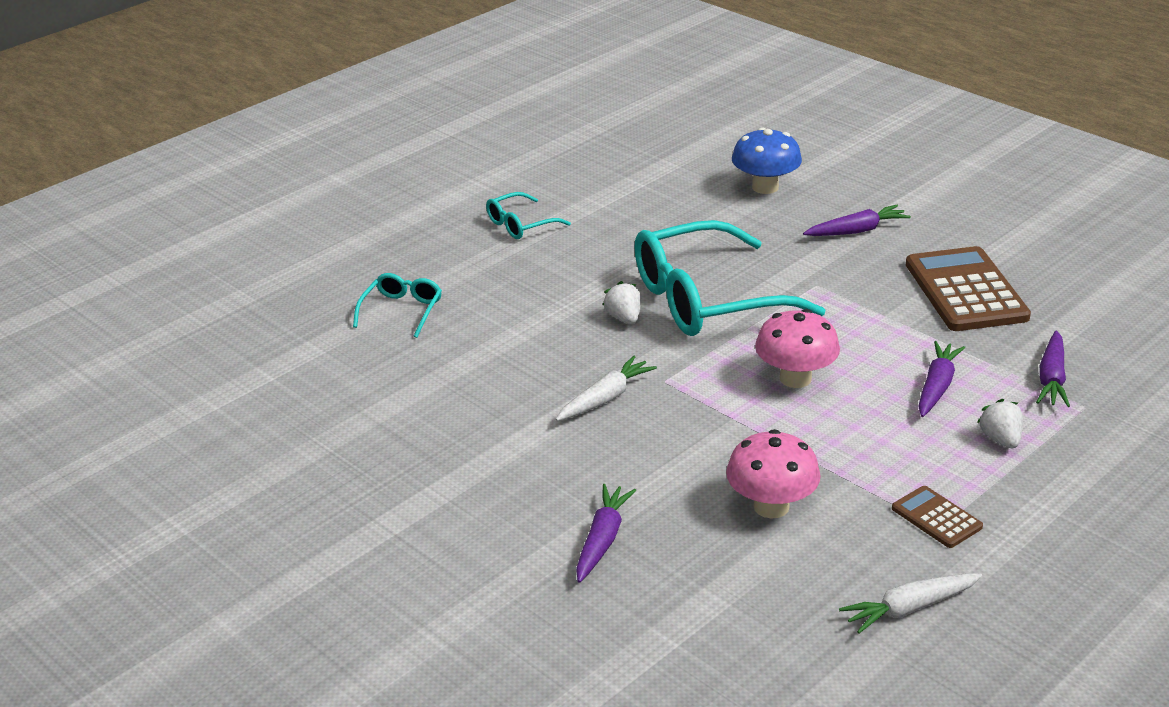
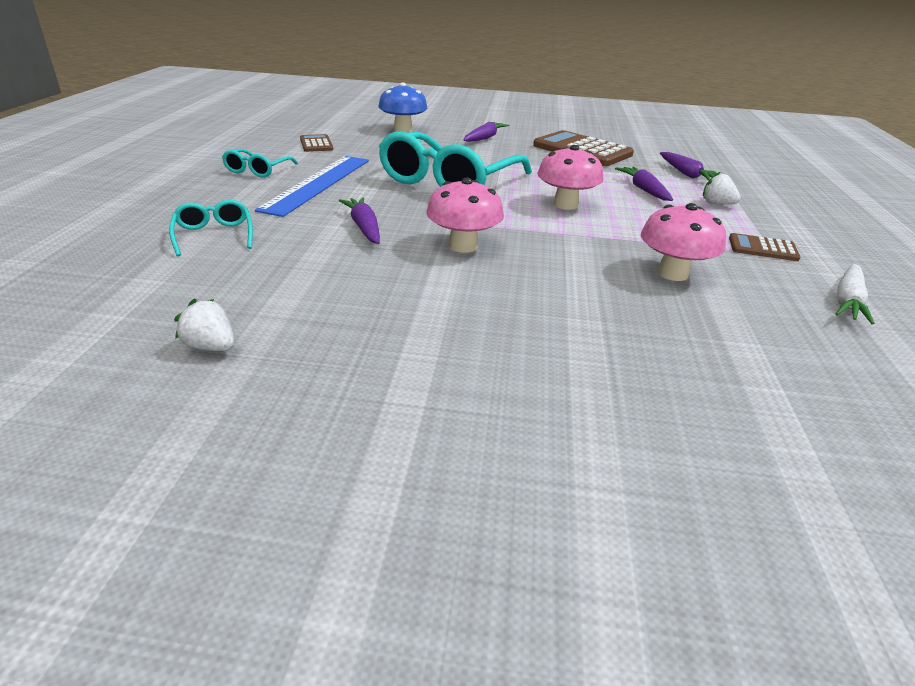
camera: 40 degrees left, 0 degrees up
white carrot [555,356,657,421] -> pink mushroom [426,177,504,253]
purple carrot [576,484,636,583] -> purple carrot moved to [339,197,380,244]
white strawberry [603,281,641,324] -> white strawberry moved to [174,299,235,351]
none -> blue ruler [255,156,369,217]
none -> brown calculator [300,134,333,152]

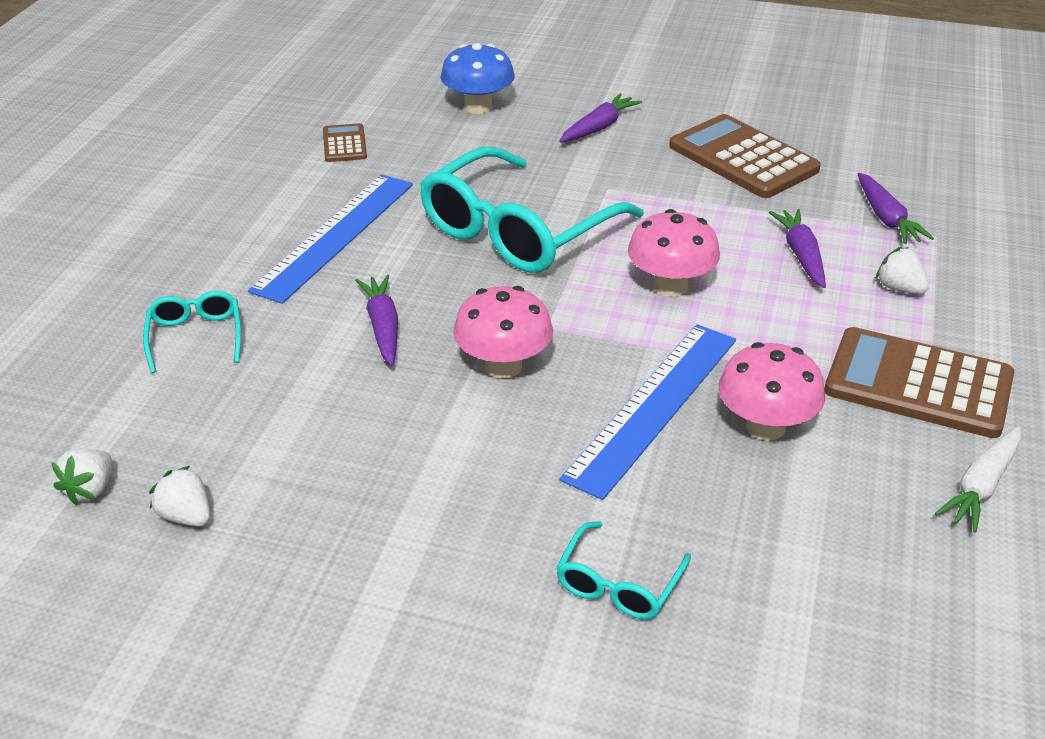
camera: 10 degrees right, 5 degrees up
turquoise glasses [222,149,298,177] -> turquoise glasses moved to [556,521,691,620]
brown calculator [729,233,800,261] -> brown calculator [824,327,1014,438], size x2.01
none -> white strawberry [52,449,112,505]
none -> blue ruler [560,324,736,500]

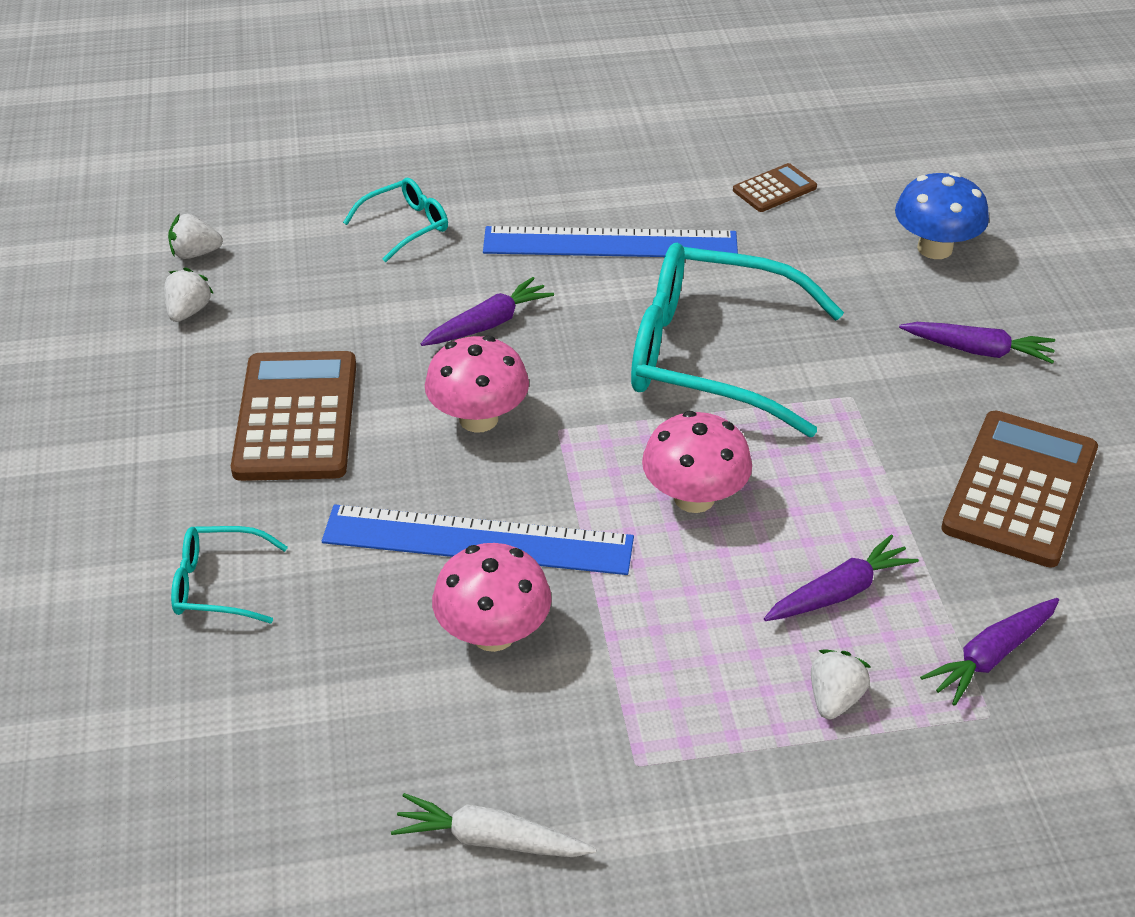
camera: 65 degrees right, 5 degrees up
brown calculator [824,327,1014,438] -> brown calculator moved to [231,351,356,481]

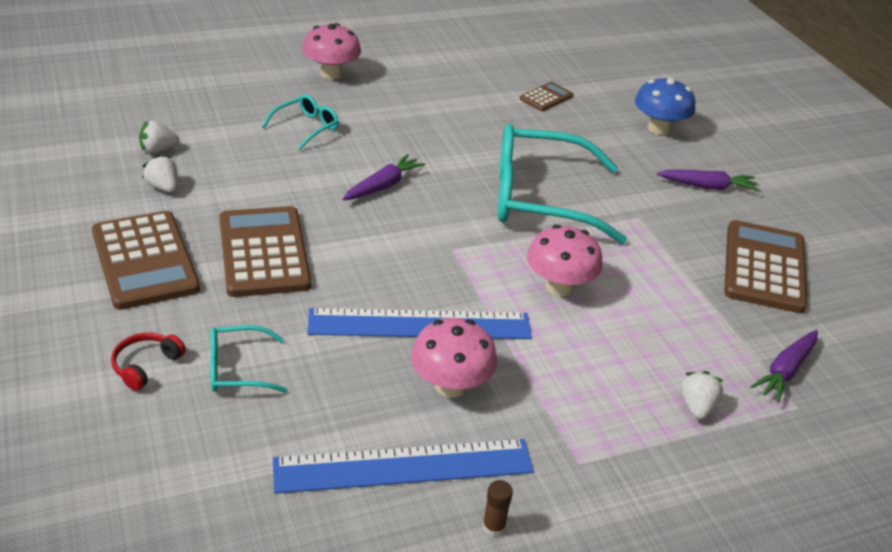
camera: 15 degrees left, 5 degrees down
white strawberry [164,268,214,322] -> white strawberry turned 45 degrees counterclockwise [142,155,178,192]
white carrot [391,793,596,857] -> brown glue stick [482,480,513,537]
pink mushroom [425,336,529,433] -> pink mushroom moved to [302,23,361,80]
blue ruler [483,226,738,257] -> blue ruler moved to [273,439,534,494]
purple carrot [764,534,919,621] -> none
none -> brown calculator [92,211,200,310]
none -> red headphones [111,333,186,391]

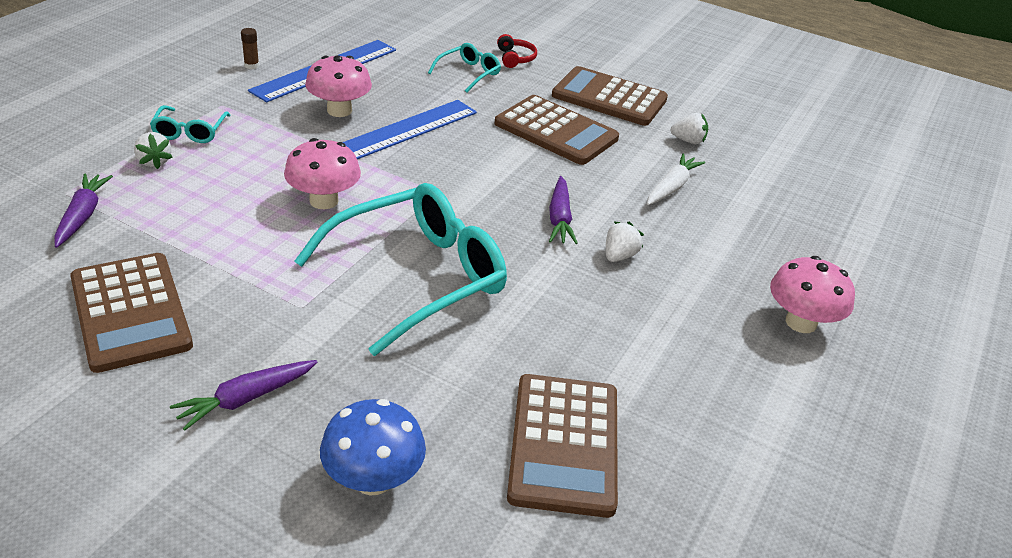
camera: 140 degrees right, 0 degrees up
white strawberry [139,121,179,153] -> white strawberry moved to [606,222,644,262]
turquoise glasses [262,94,339,150] -> turquoise glasses moved to [150,105,230,143]
brown calculator [520,82,573,111] -> brown calculator [507,374,618,518], size x2.01
none -> white carrot [647,153,705,205]

